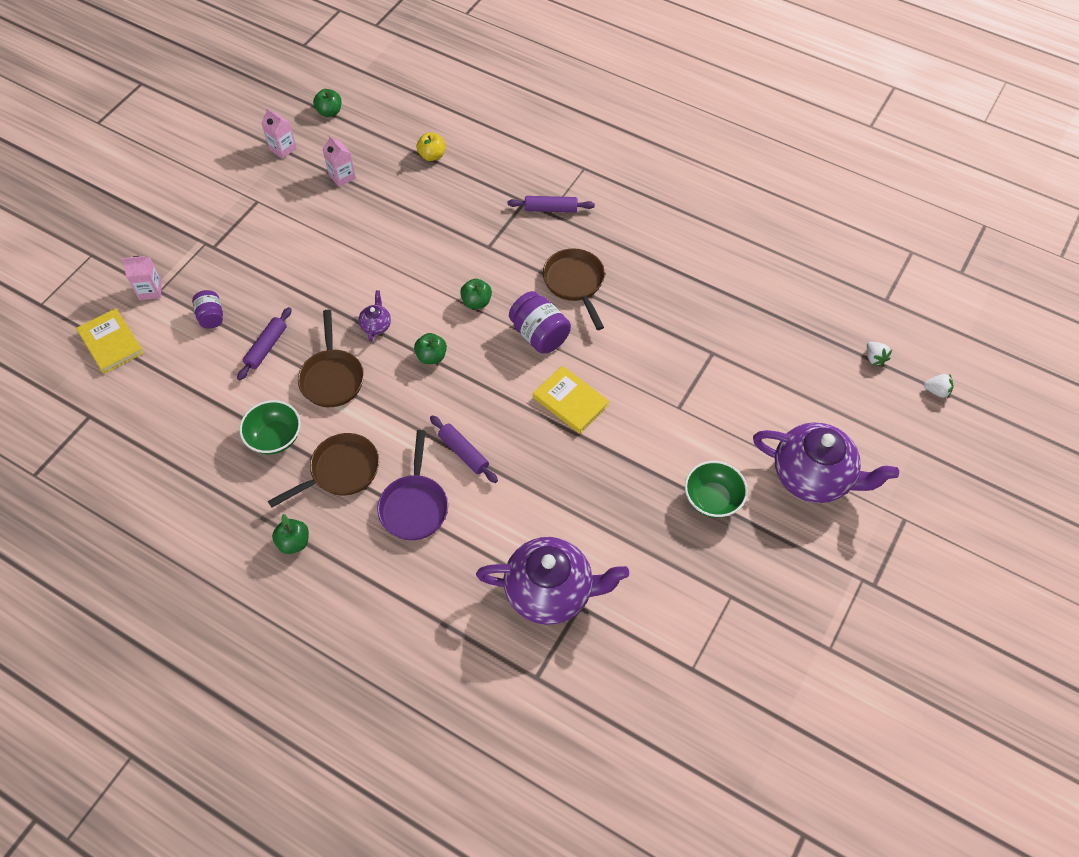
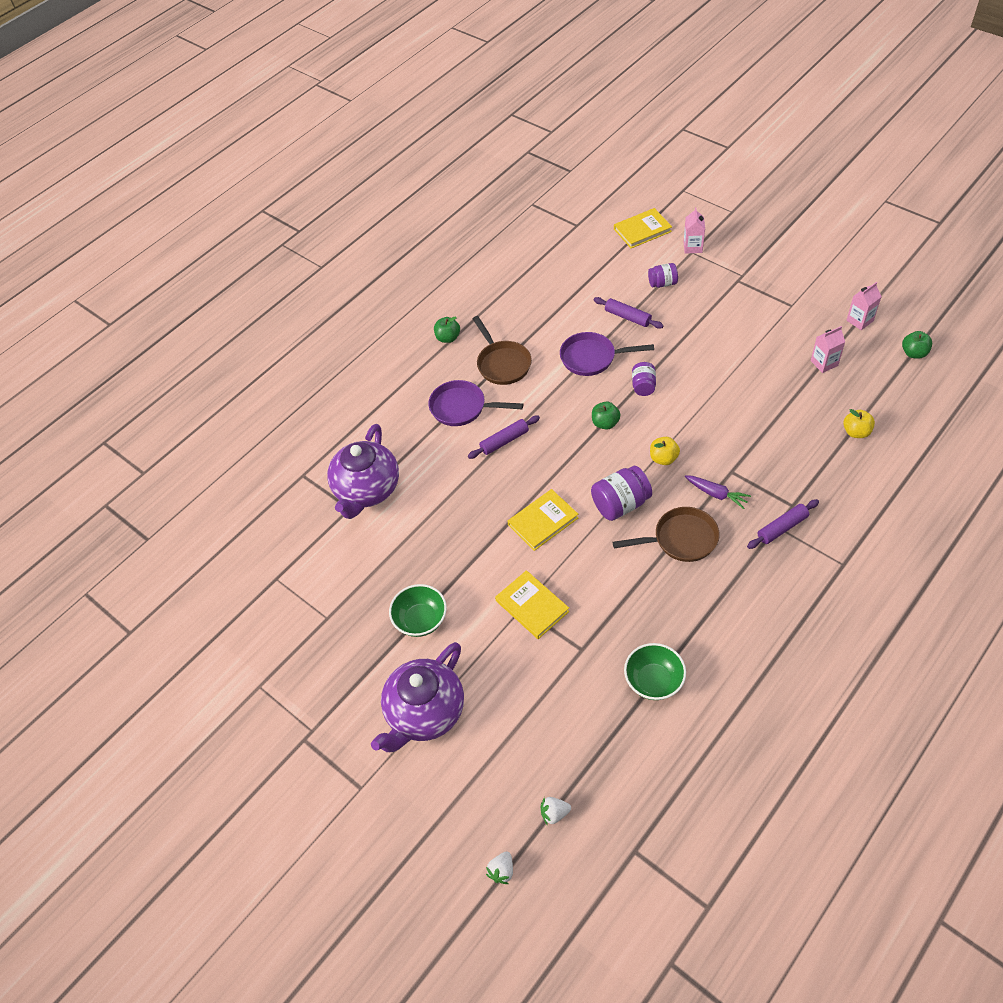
camera: 105 degrees right, 5 degrees down
green bowl [239,400,301,454] -> green bowl moved to [624,643,686,700]
brown pan [298,310,364,407] -> purple pan [560,332,654,376]
purple teapot [359,290,391,341] -> purple jar [632,362,656,396]
green apple [460,278,492,309] -> yellow apple [650,437,680,465]
purple rolling pin [507,196,595,212] -> purple rolling pin turned 45 degrees clockwise [747,499,819,549]
none -> yellow book [495,570,569,639]
none -> purple carrot [685,475,751,509]

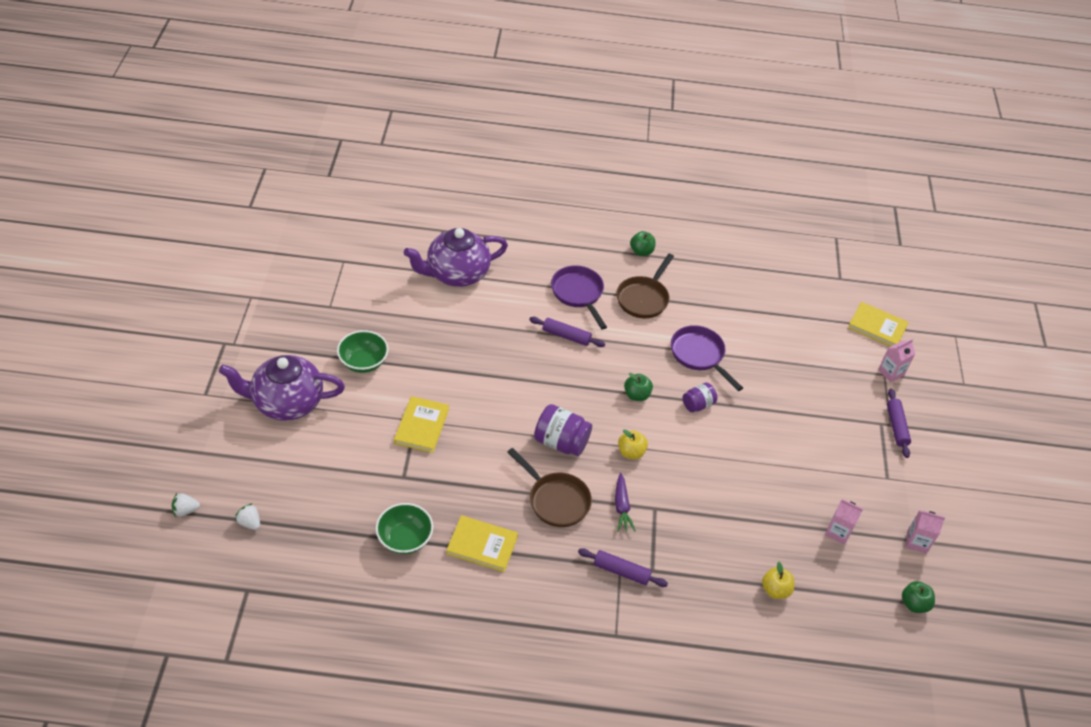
camera: 45 degrees right, 5 degrees down
yellow book [507,489,578,551] -> yellow book moved to [446,515,518,572]
purple rolling pin [594,297,664,329] -> purple rolling pin moved to [887,389,911,458]
purple jar [648,263,678,288] -> none

